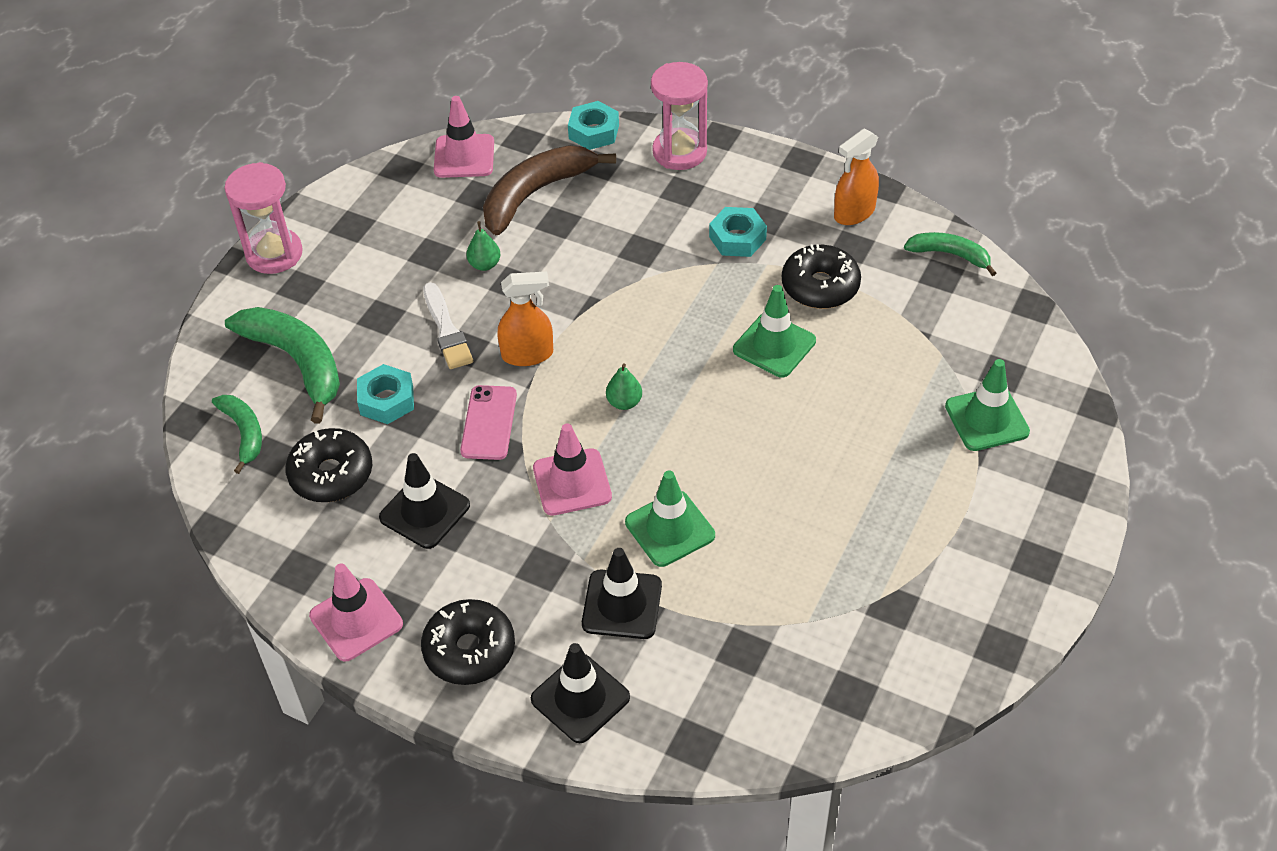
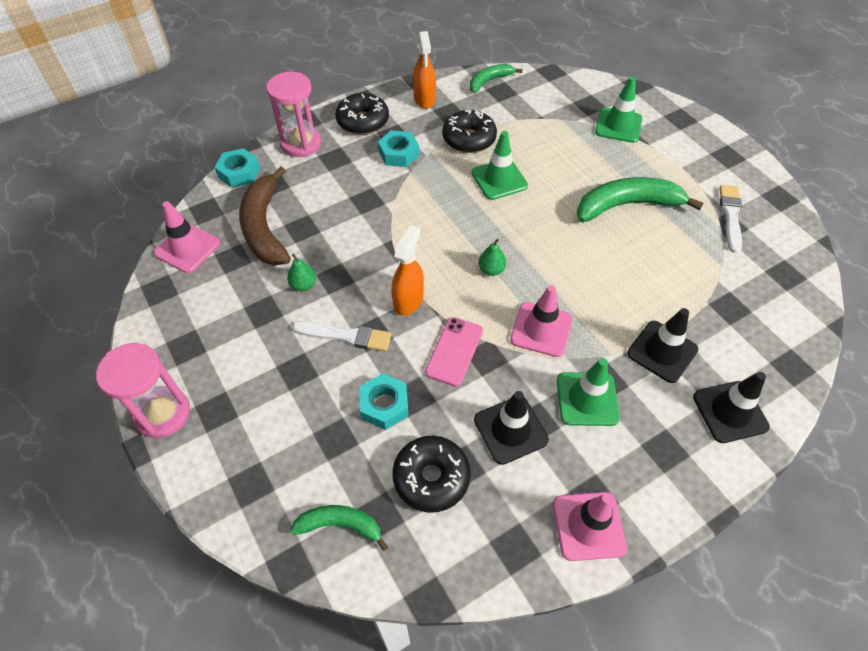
camera: 60 degrees left, 5 degrees up
green banana [225,307,340,424] -> green banana moved to [577,177,703,222]
black donut [421,599,515,685] -> black donut moved to [335,93,389,135]
pink phone [460,385,517,460] -> pink phone turned 75 degrees clockwise [425,317,483,386]
green traffic cone [625,471,715,567] -> green traffic cone moved to [557,358,620,426]
none -> white brush [720,185,742,253]

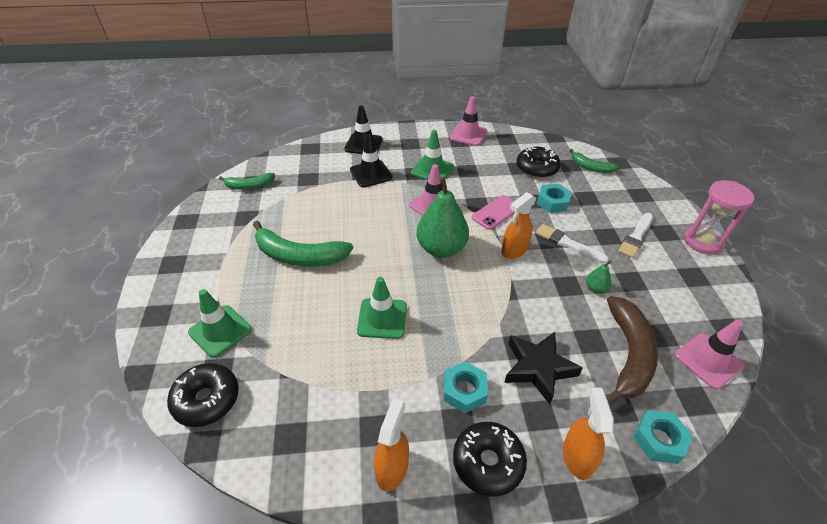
camera: 155 degrees left, 10 degrees down
pink hourglass [266,72,321,157] -> orange spray bottle [563,388,614,480]
black donut [442,110,497,153] -> black donut moved to [167,363,239,427]
green banana [470,64,523,93] -> green banana moved to [219,173,275,190]
black traffic cone [474,391,549,465] -> none
green pear [478,239,506,276] -> green pear [417,177,469,258], size x2.29
white brush [720,185,742,253] -> white brush moved to [618,213,653,258]
none -> black star [504,332,583,405]

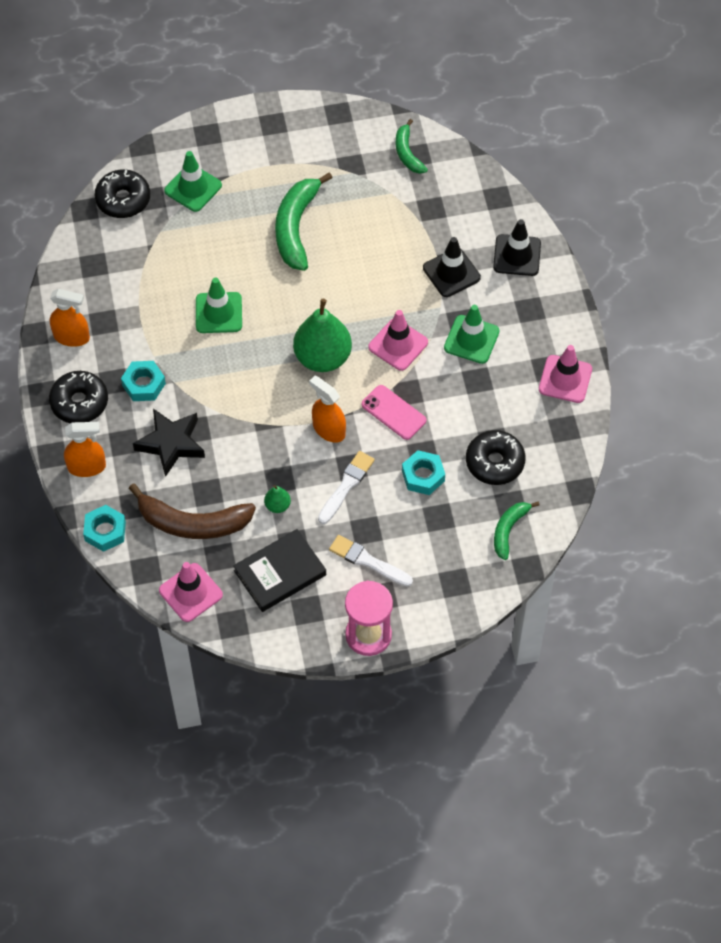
camera: 85 degrees right, 15 degrees up
none -> black book [233,529,326,612]

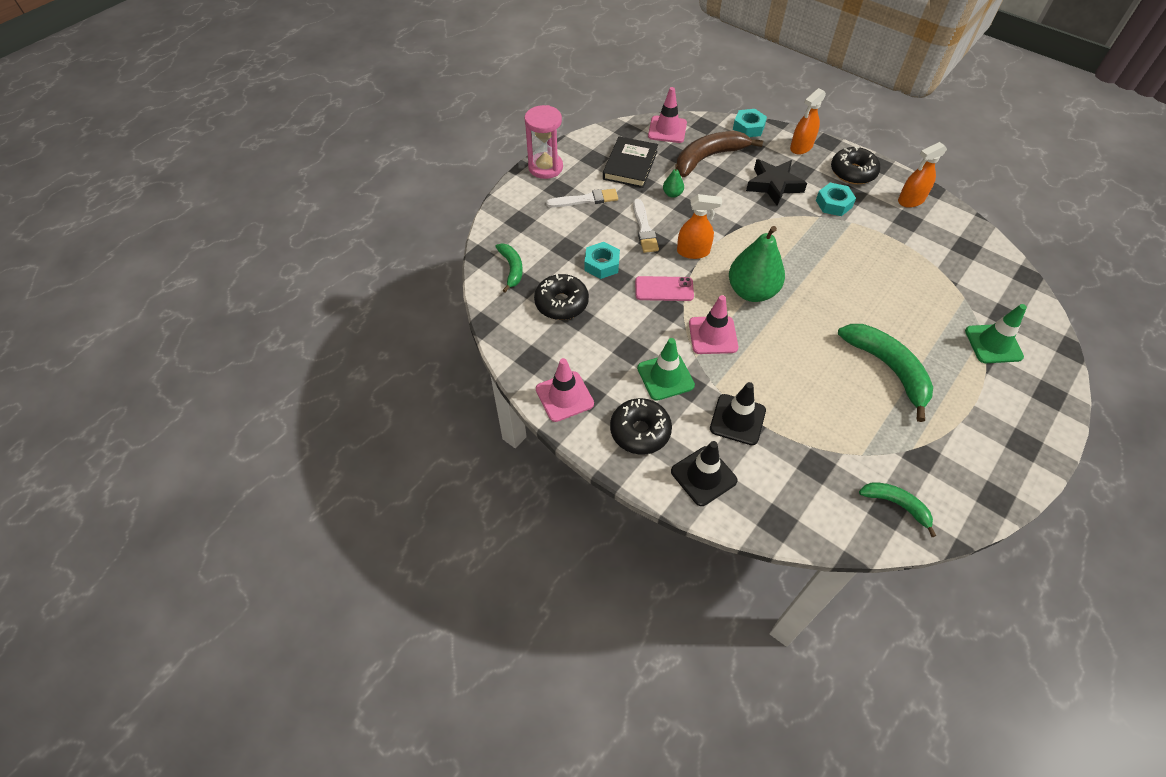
camera: 140 degrees right, 5 degrees down
black donut [94,170,150,218] -> black donut moved to [610,398,672,455]
green traffic cone [196,278,242,333] -> none

